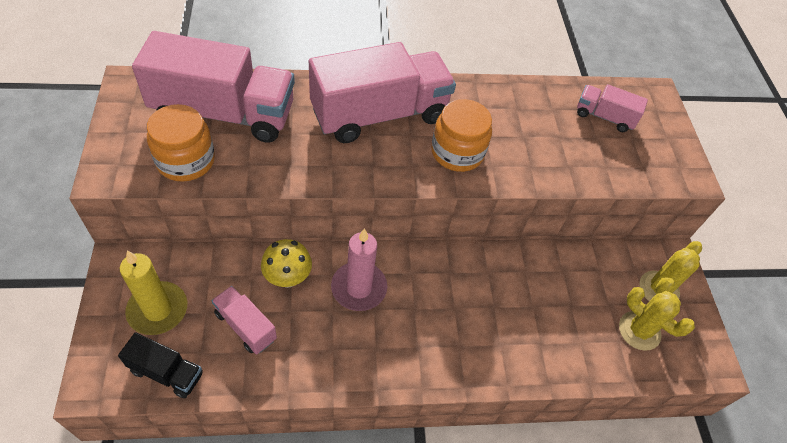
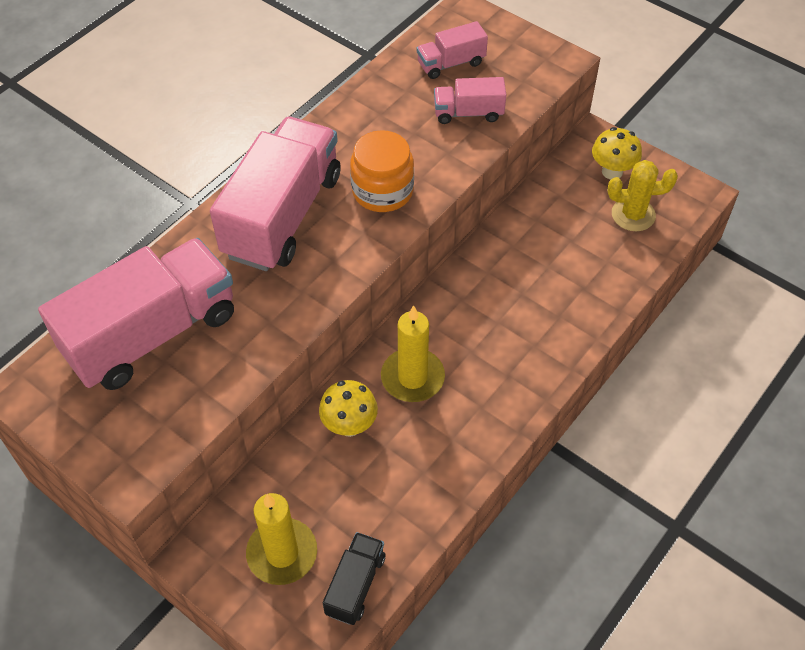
camera: 40 degrees left, 0 degrees up
black truck [118,332,203,398] -> black truck turned 45 degrees counterclockwise [323,532,385,625]
orange jar [147,104,215,182] -> none
pink truck [212,286,277,354] -> pink truck moved to [434,77,506,124]
pink candle [331,228,387,311] -> yellow candle [381,305,445,402]
yellow cactus [639,241,702,301] -> yellow mushroom [592,127,642,179]

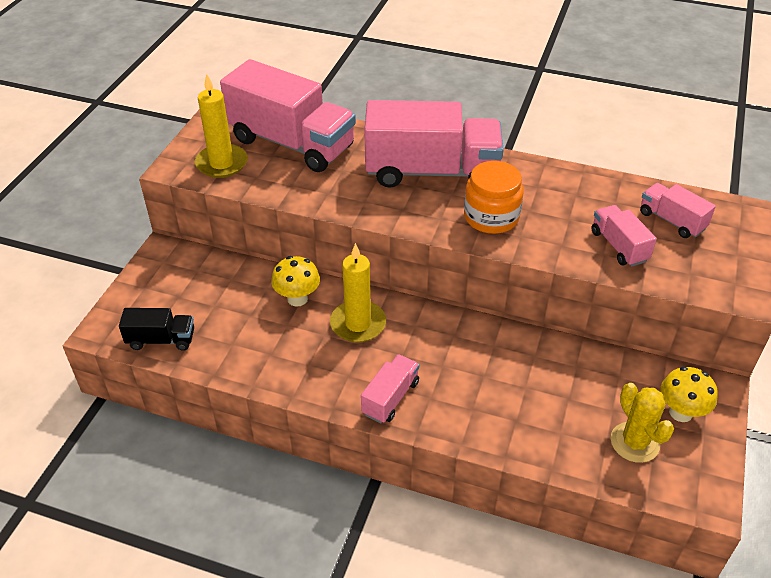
camera: 70 degrees right, 10 degrees down
yellow candle [246,493,317,585] -> yellow candle moved to [195,74,248,178]
none -> pink truck [361,354,419,423]

